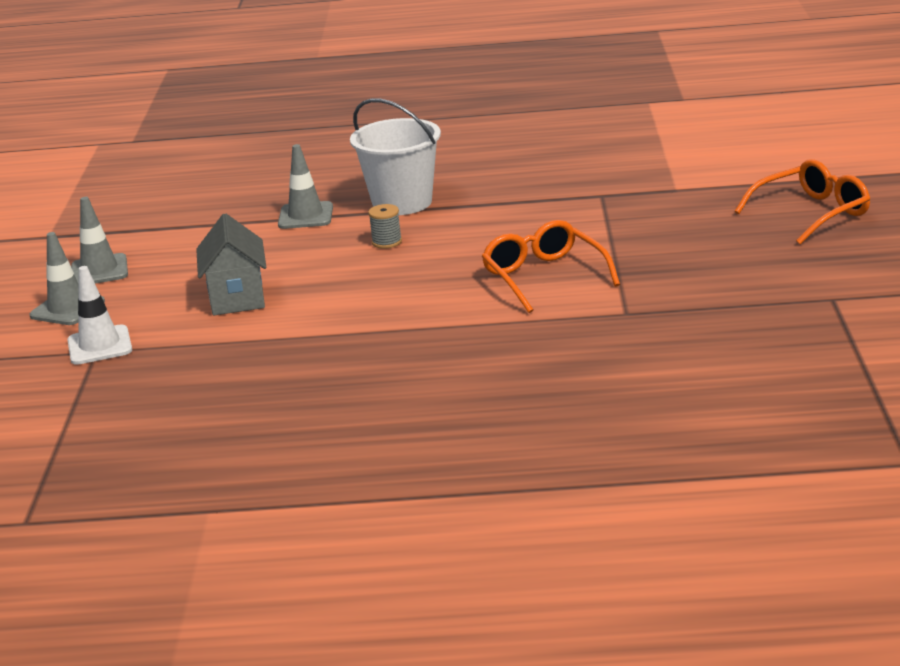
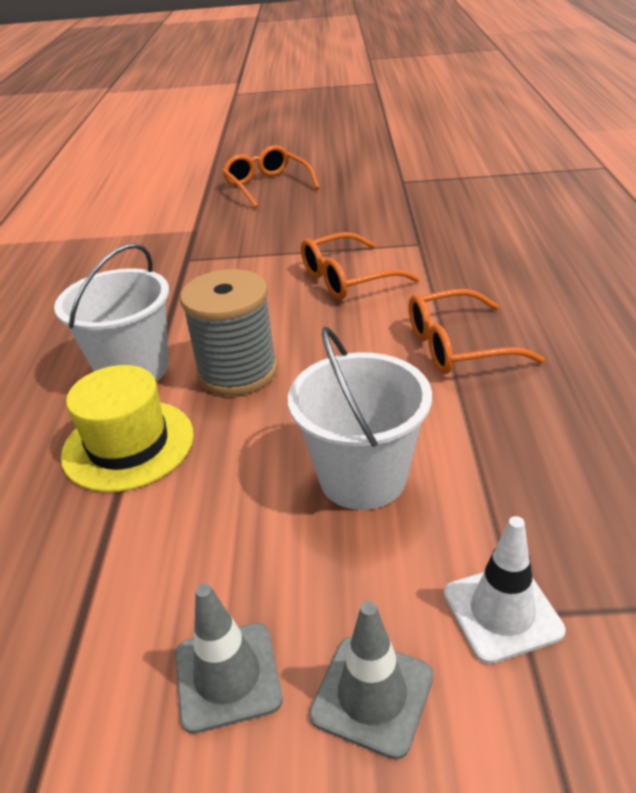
camera: 90 degrees left, 10 degrees up
grey house [196,213,266,316] -> white bucket [288,327,432,510]
grey traffic cone [278,144,333,229] -> yellow hat [61,365,194,492]
grey spool [368,204,402,249] -> grey spool [180,269,278,396], size x2.34
none -> orange glasses [408,289,545,374]

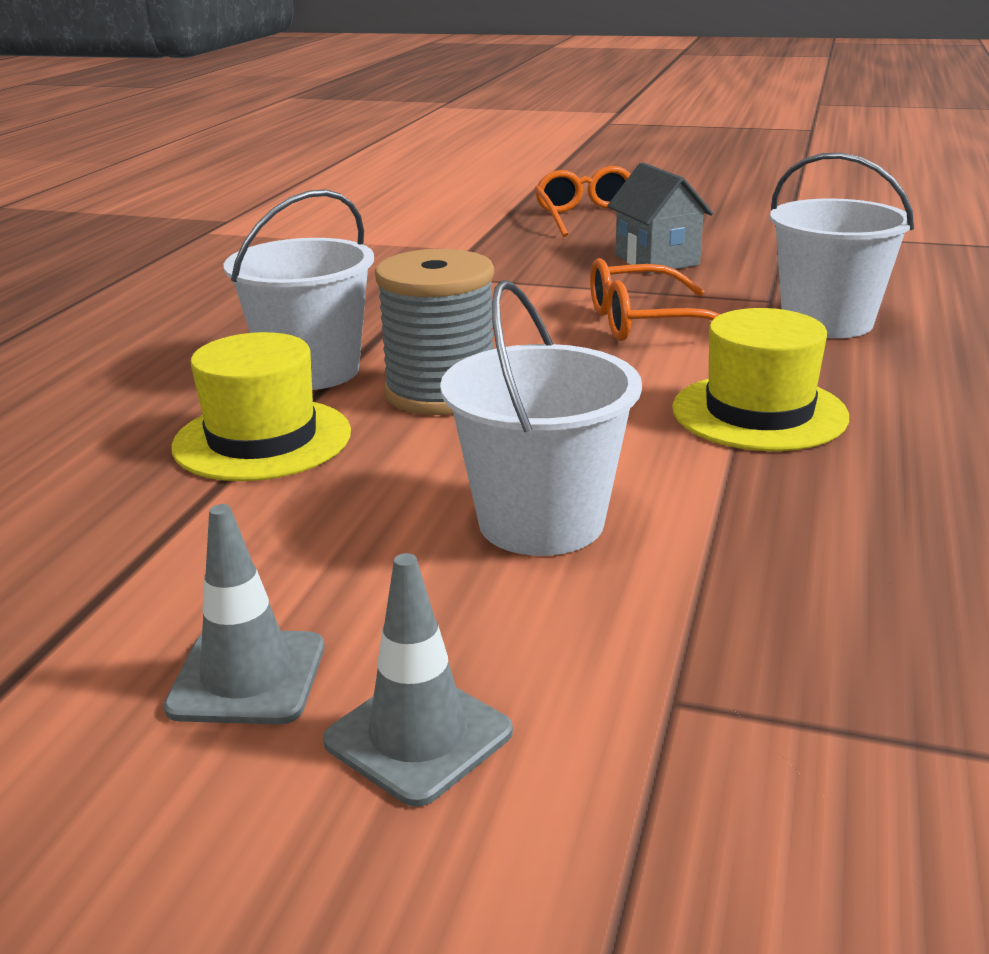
camera: 15 degrees right, 10 degrees down
orange glasses [408,289,545,374] -> yellow hat [672,308,849,451]
white traffic cone [444,516,566,664] -> none
none -> grey house [607,162,713,274]
none -> white bucket [770,153,914,338]

